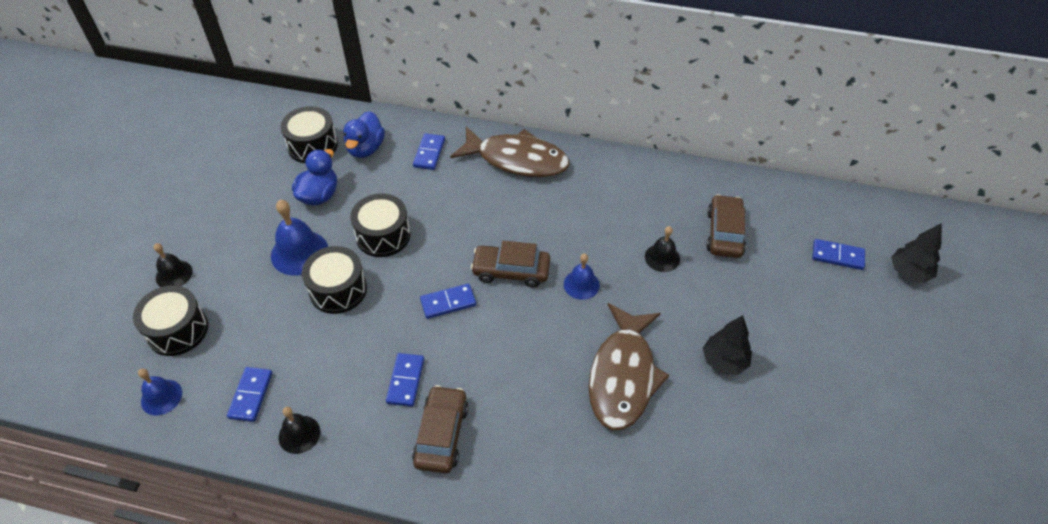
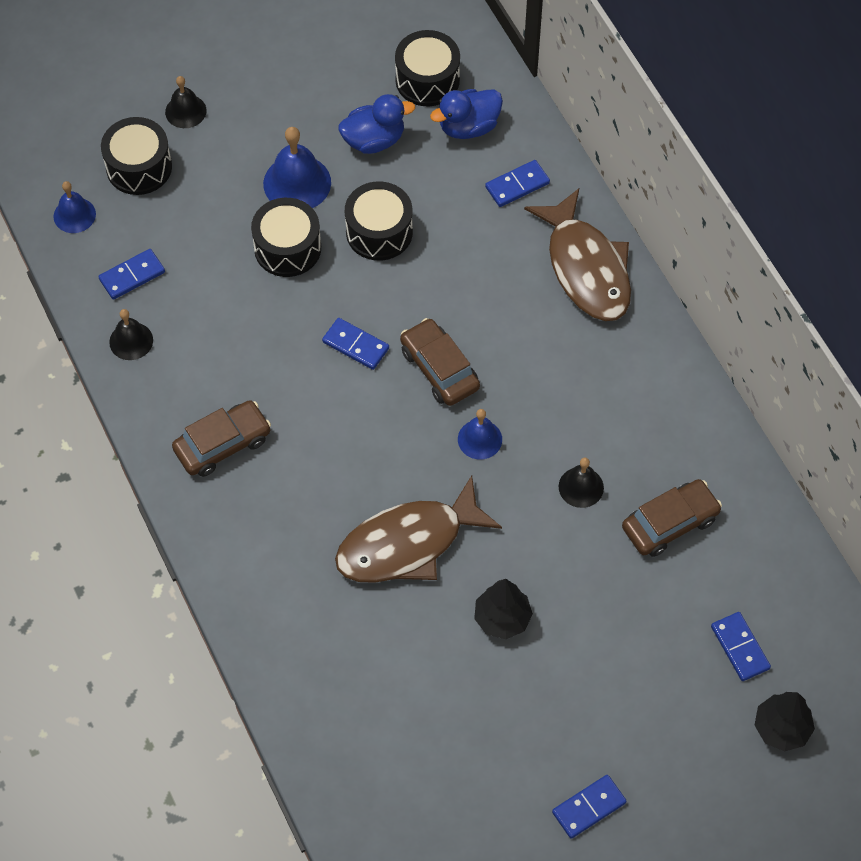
camera: 50 degrees right, 10 degrees up
blue domino [386,353,424,407] -> blue domino moved to [552,775,627,839]

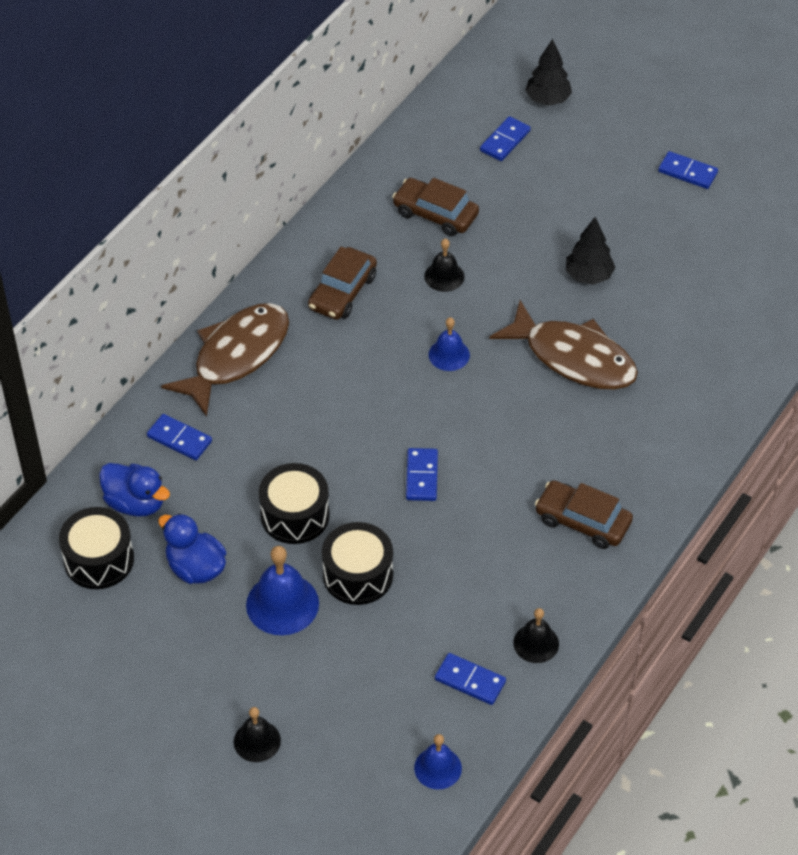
camera: 120 degrees left, 10 degrees down
black drum [101,117,172,195] -> none
brown car [400,318,480,406] -> brown car moved to [308,246,377,320]

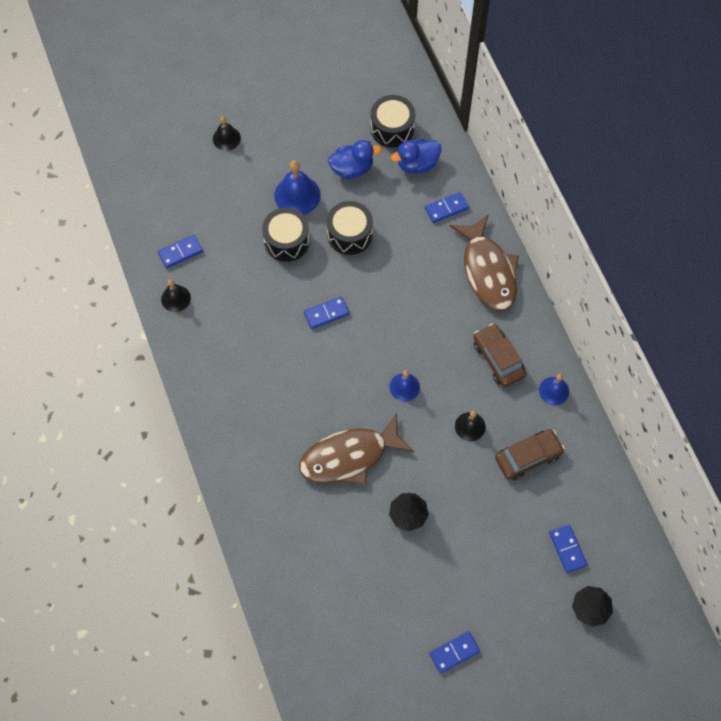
camera: 125 degrees right, 15 degrees up
blue domino [406,448,438,501] -> blue domino turned 60 degrees counterclockwise [304,296,350,329]
blue bell [414,734,462,790] -> blue bell moved to [539,374,569,405]
brown car [535,480,633,549] -> none

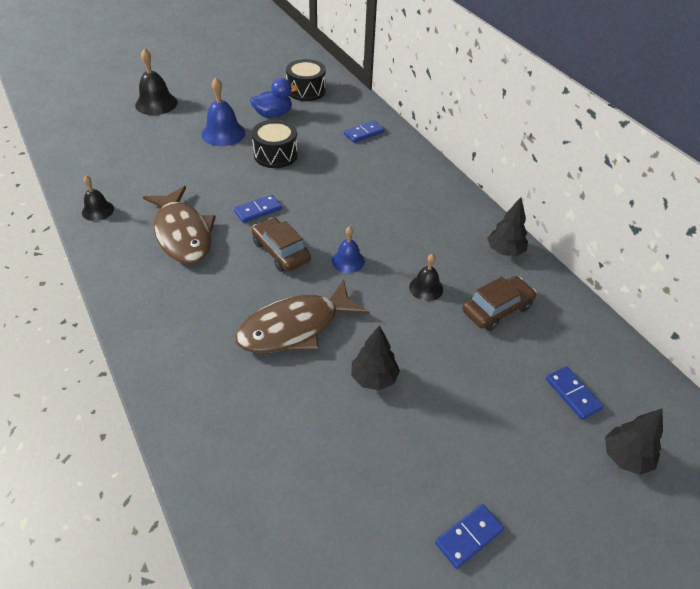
camera: 10 degrees left, 20 degrees down
blue domino [158,235,203,268] -> none
black bell [213,116,241,151] -> black bell [135,48,178,115], size x1.62
black drum [262,208,310,262] -> none
blue duck [391,139,442,173] -> none
brown fish [450,214,519,311] -> brown fish moved to [143,186,216,264]
brown car [473,324,526,387] -> brown car moved to [252,218,311,272]
blue bell [539,374,569,405] -> black tree [487,197,528,256]

